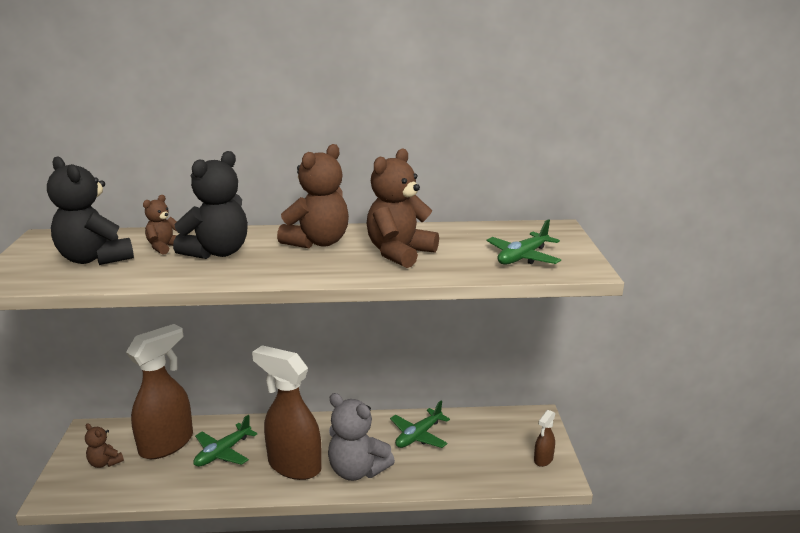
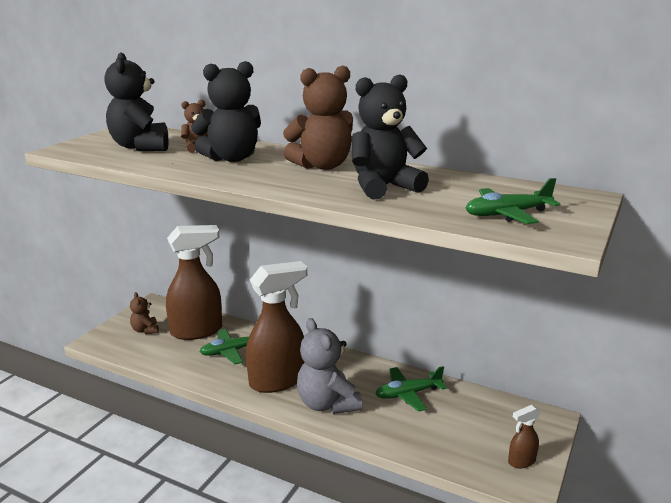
camera: 30 degrees right, 0 degrees up
brown spray bottle [252,345,322,480] -> brown spray bottle turned 90 degrees clockwise [246,261,307,393]
brown teddy bear [367,148,439,268] -> black teddy bear [351,74,429,200]

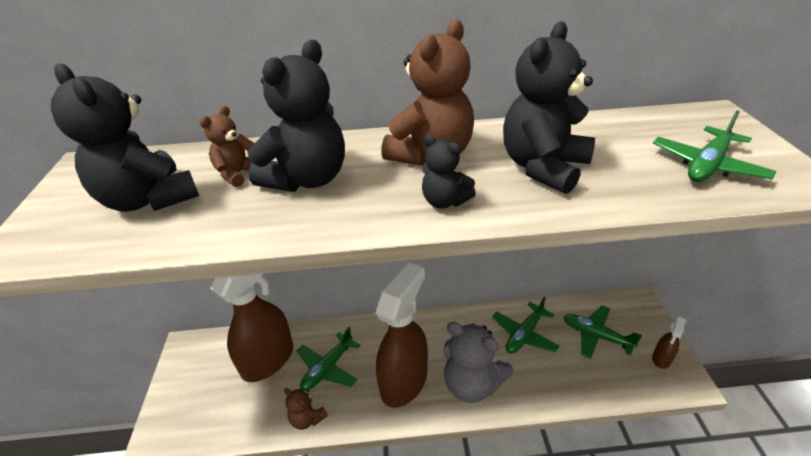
camera: 30 degrees left, 15 degrees up
brown teddy bear [130,292,159,334] -> brown teddy bear moved to [284,388,328,430]
none -> black teddy bear [422,135,476,209]
none -> green plane [564,306,642,359]

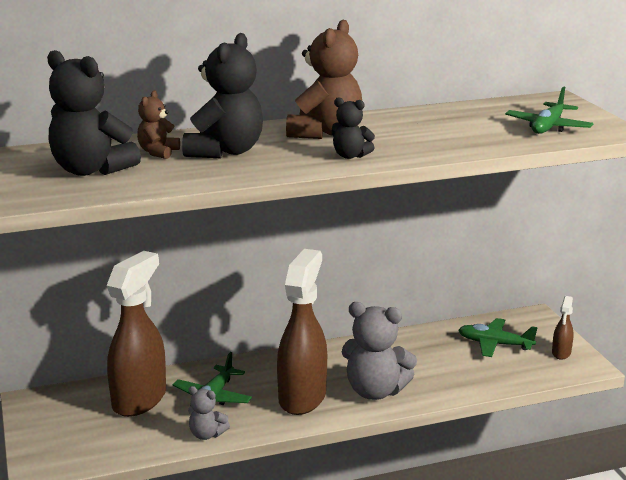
camera: 15 degrees left, 15 degrees down
brown teddy bear [284,388,328,430] -> grey teddy bear [188,386,230,440]
green plane [492,296,560,354] -> none
black teddy bear [503,21,595,194] -> none

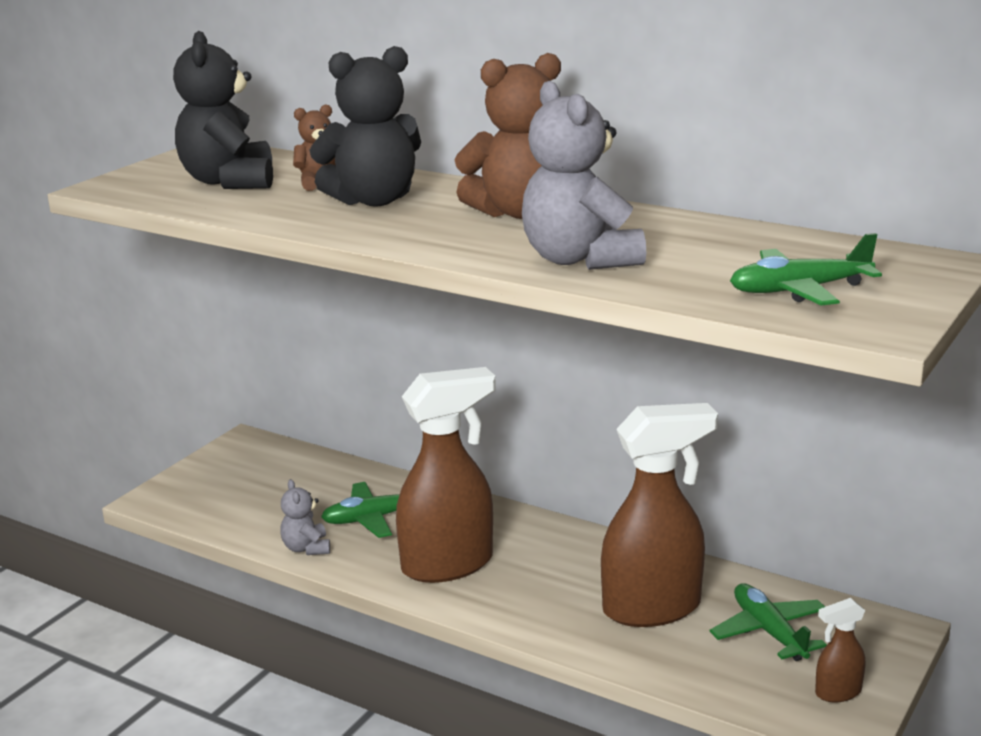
camera: 50 degrees right, 0 degrees up
brown spray bottle [107,251,166,417] -> brown spray bottle moved to [601,403,718,627]
black teddy bear [331,97,375,159] -> none
grey teddy bear [342,302,417,400] -> grey teddy bear moved to [522,81,646,270]

